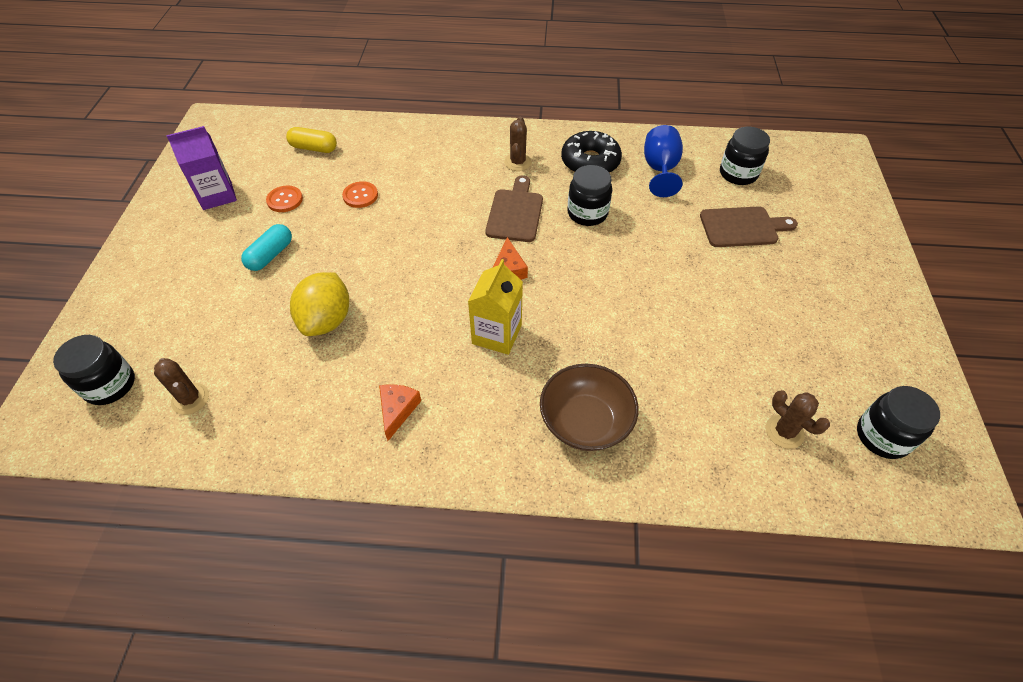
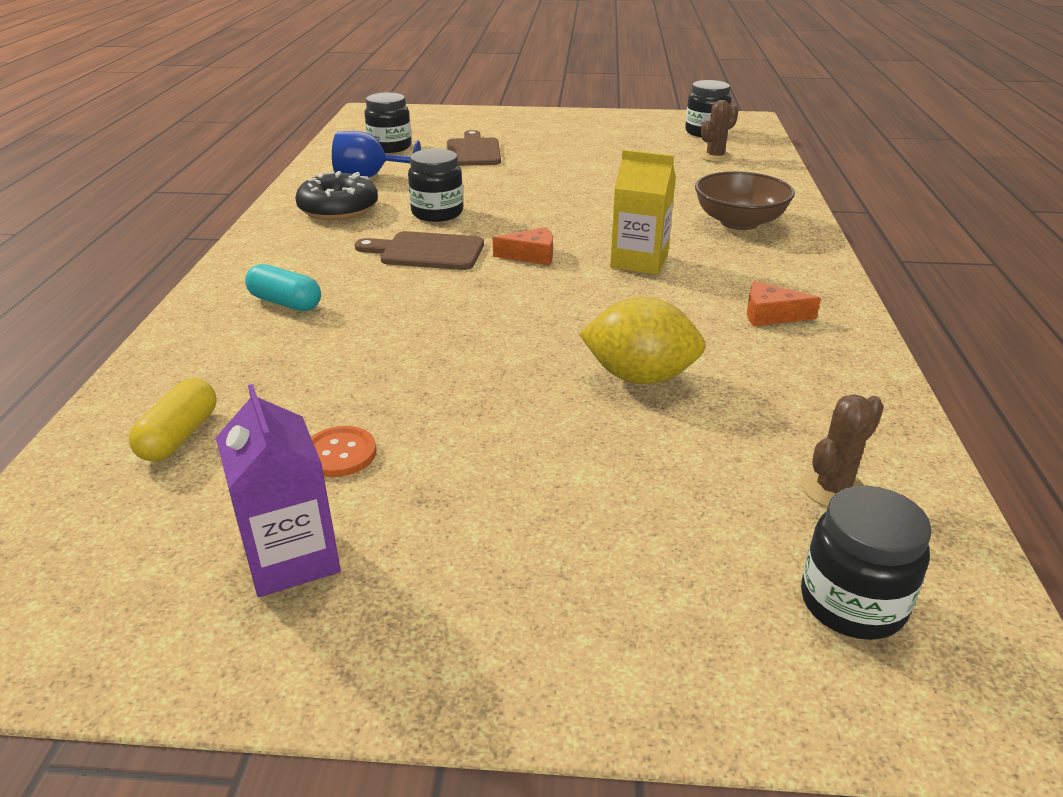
camera: 90 degrees left, 20 degrees down
turquoise capsule [241,224,292,271] -> turquoise capsule moved to [245,264,321,311]
orange button [342,181,378,208] -> none
brown cactus [504,117,532,171] -> none

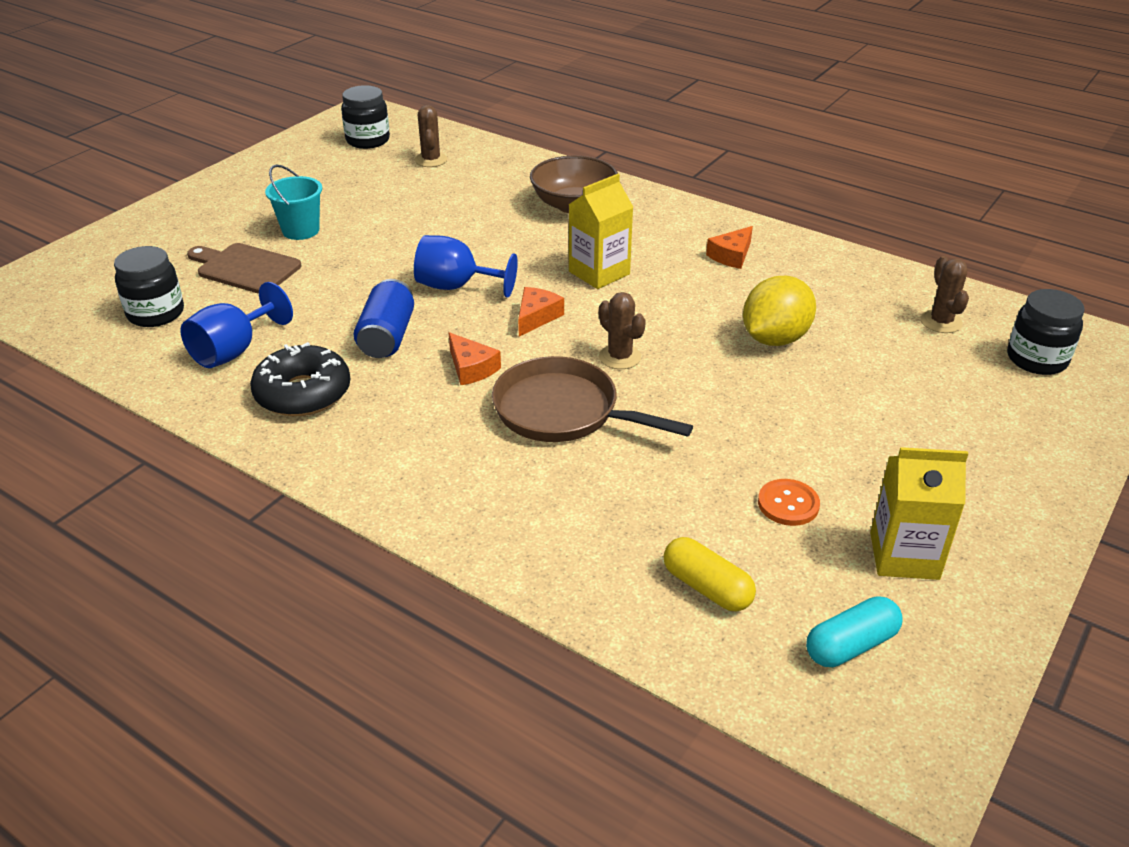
camera: 60 degrees left, 5 degrees up
purple carton [216,384,341,597] -> yellow carton [870,447,968,580]
turquoise capsule [245,264,321,311] -> turquoise capsule moved to [806,597,902,667]
brown cutting board [355,231,484,270] -> orange cheese [448,332,501,385]
black jar [408,148,463,222] -> blue can [354,279,414,358]
none -> turquoise bucket [265,165,322,240]
none -> blue goblet [414,235,518,298]
none -> brown pan [492,356,693,442]
none -> brown cactus [599,292,646,369]

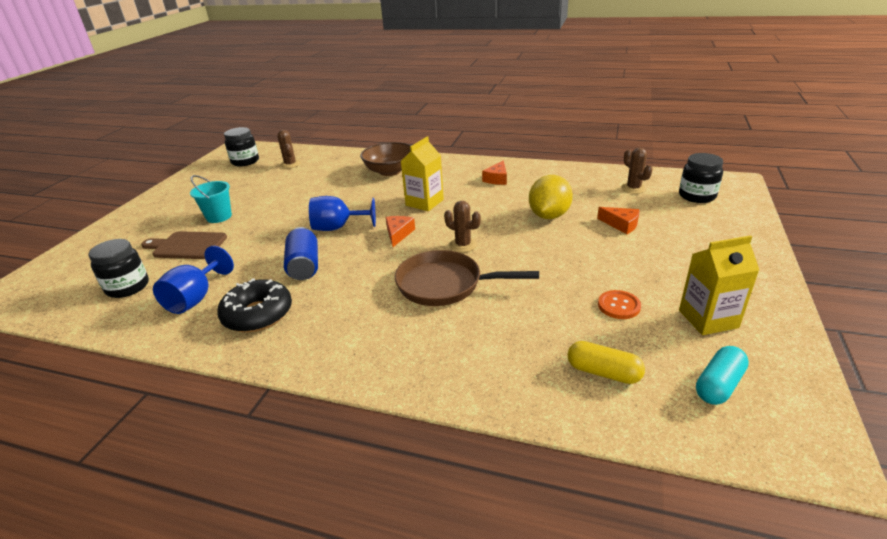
camera: 15 degrees left, 5 degrees down
orange cheese [448,332,501,385] -> orange cheese moved to [597,207,640,234]

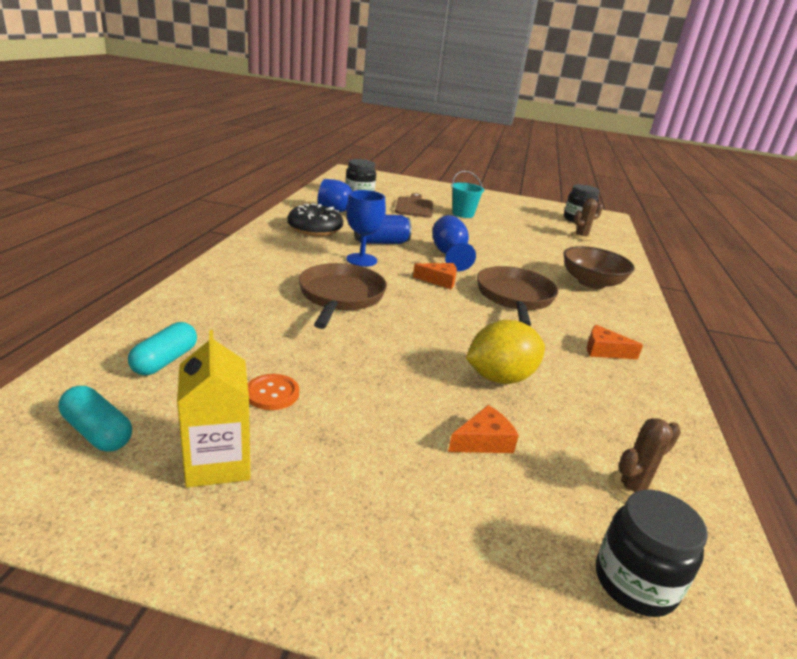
camera: 80 degrees right, 5 degrees down
yellow carton [401,137,444,211] -> brown pan [477,266,558,326]
brown cactus [444,201,481,252] -> none
yellow lemon [529,175,573,219] -> yellow lemon turned 45 degrees counterclockwise [466,320,545,384]
yellow capsule [567,341,645,384] -> turquoise capsule [128,322,197,375]
orange cheese [597,207,640,234] -> orange cheese turned 150 degrees counterclockwise [448,405,519,453]
none -> blue goblet [346,190,386,267]

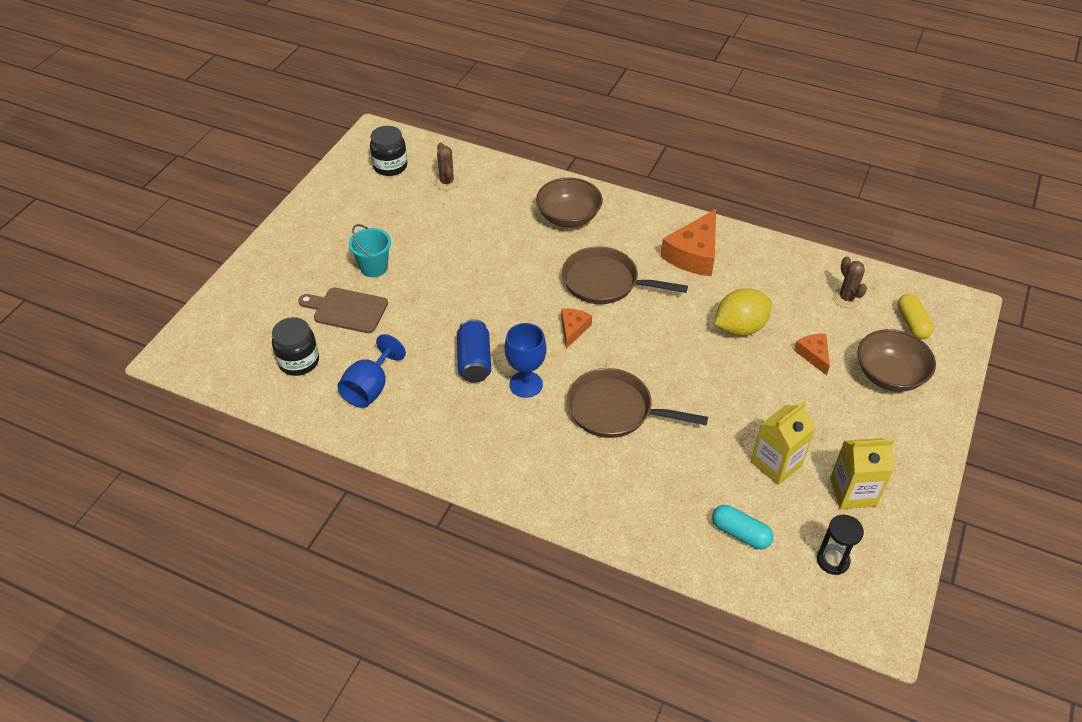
camera: 75 degrees left, 20 degrees up
turquoise capsule [59,386,132,452] -> black hourglass [817,515,864,575]
orange button [248,374,299,410] -> yellow carton [751,402,815,485]
black donut [287,203,343,236] -> none
blue goblet [432,215,476,271] -> none
yellow lemon [466,320,545,384] -> yellow lemon turned 75 degrees clockwise [714,288,772,336]
orange cheese [587,325,643,359] -> orange cheese [660,209,716,276], size x1.86
black jar [596,490,708,617] -> yellow capsule [897,294,934,339]
none -> brown bowl [857,329,936,392]

